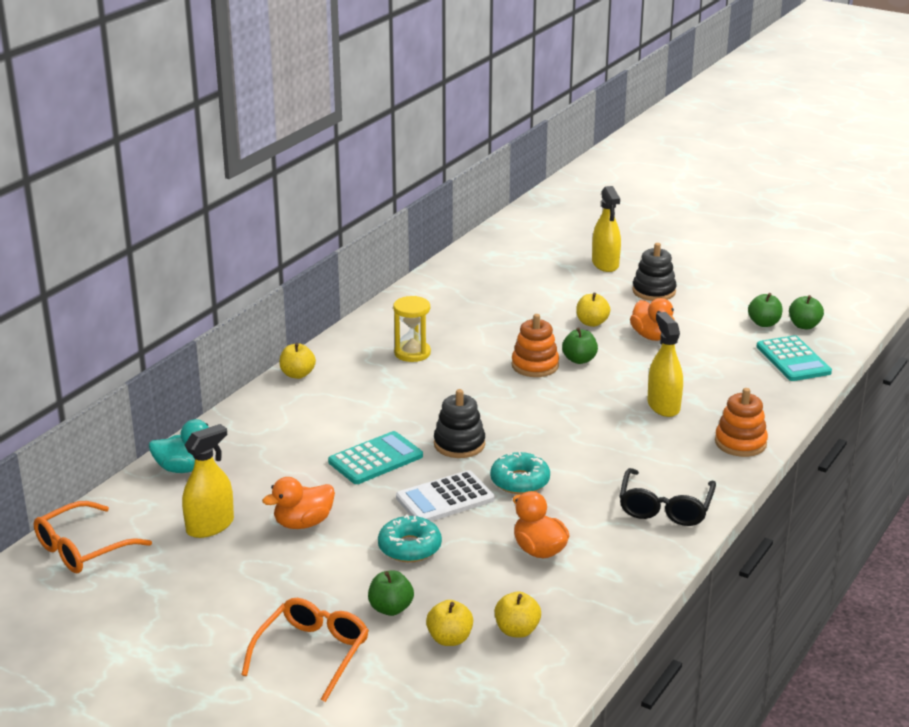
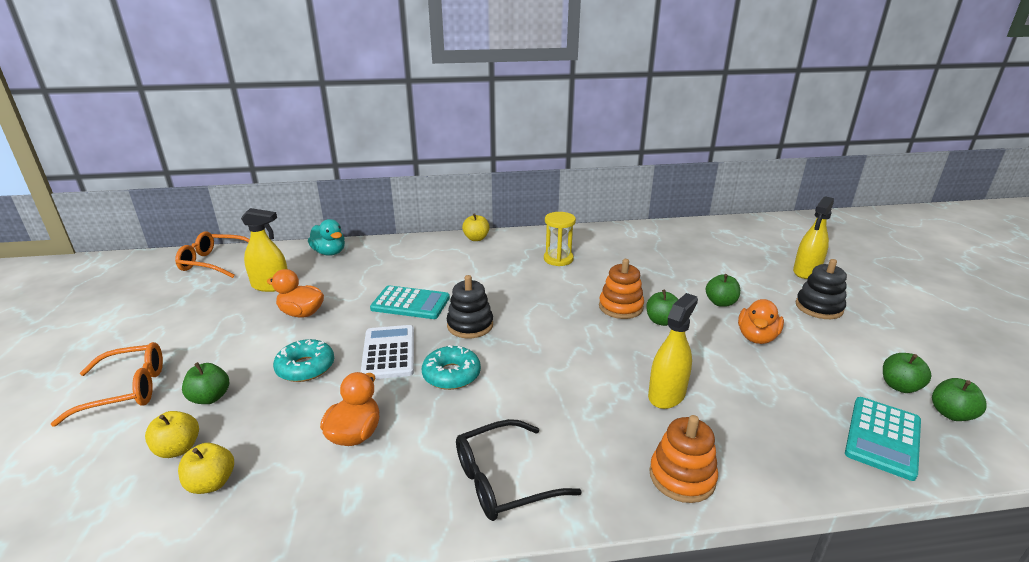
camera: 50 degrees right, 0 degrees up
white calculator [396,470,495,521] -> white calculator turned 60 degrees clockwise [361,325,414,379]
yellow apple [576,293,610,327] -> green apple [705,274,740,307]

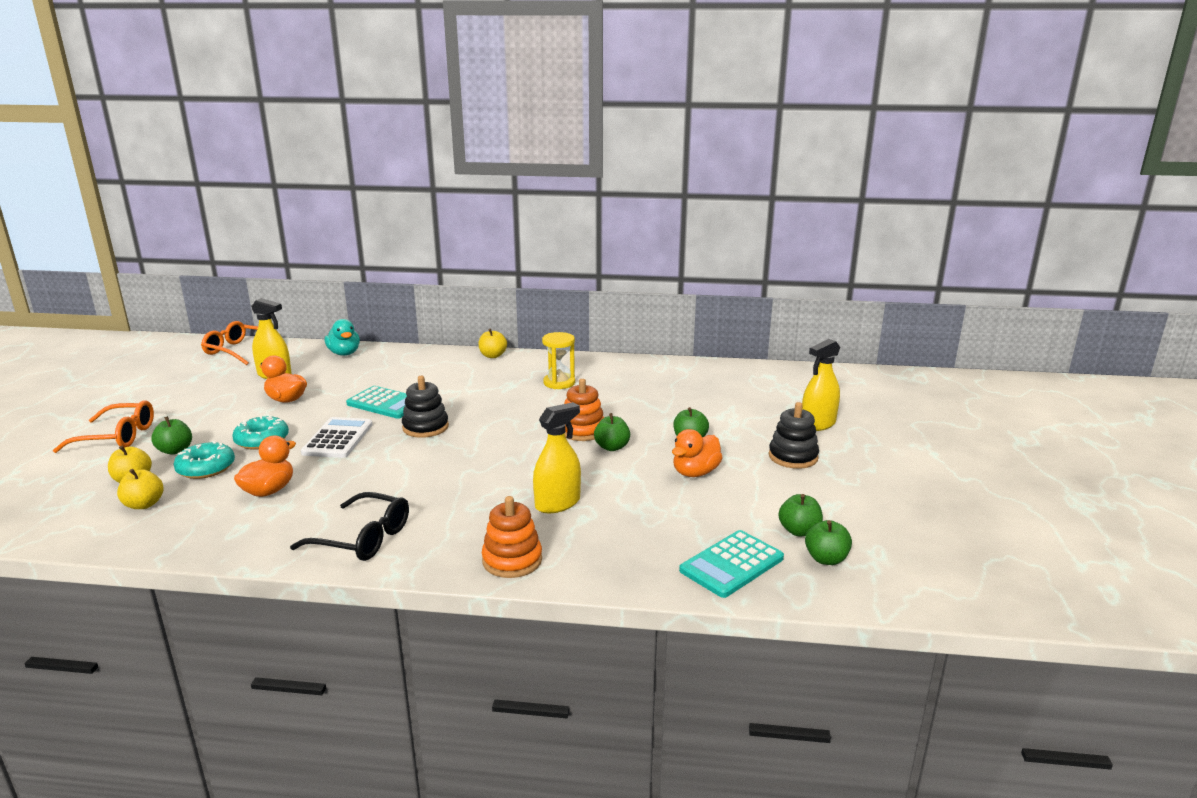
camera: 15 degrees right, 5 degrees down
turquoise donut [422,345,481,390] -> turquoise donut moved to [173,441,235,479]
black glasses [456,419,582,521] -> black glasses turned 150 degrees counterclockwise [290,492,409,561]

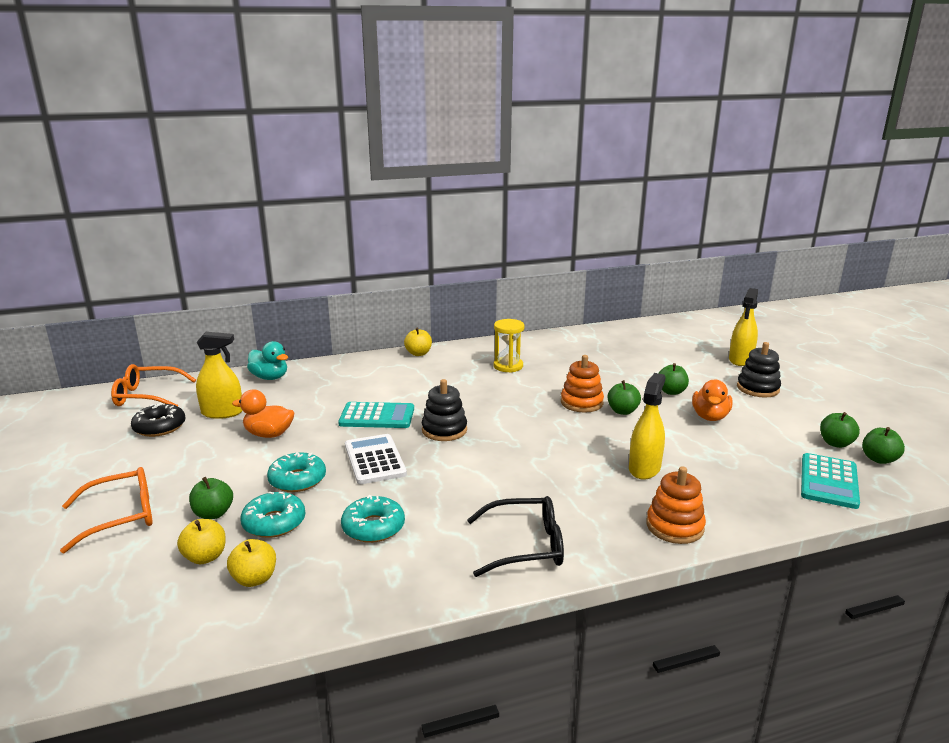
camera: 25 degrees left, 0 degrees up
orange duck [234,436,296,497] -> turquoise donut [341,495,405,543]
none -> black donut [131,403,186,437]

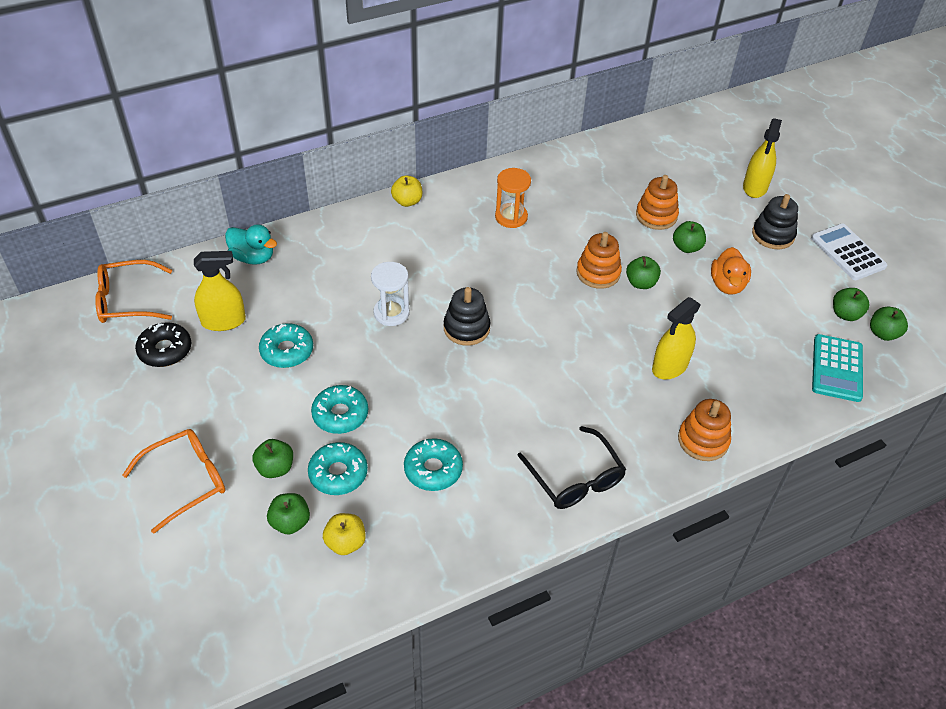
camera: 10 degrees left, 25 degrees up
yellow apple [177,519,226,564] -> green apple [267,493,310,534]
orange duck [232,390,294,438] -> turquoise donut [259,323,313,368]
turquoise calculator [338,402,414,428] -> white hourglass [371,262,410,326]
white calculator [345,434,407,484] -> white calculator moved to [811,223,887,280]
black glasses [467,496,564,577] -> black glasses turned 75 degrees clockwise [517,426,626,509]
yellow hourglass [494,319,524,373] -> orange hourglass [495,168,531,228]
yellow spray bottle [629,373,666,480] -> yellow spray bottle turned 150 degrees counterclockwise [652,297,701,380]
none -> orange stacking toy [636,175,679,230]

